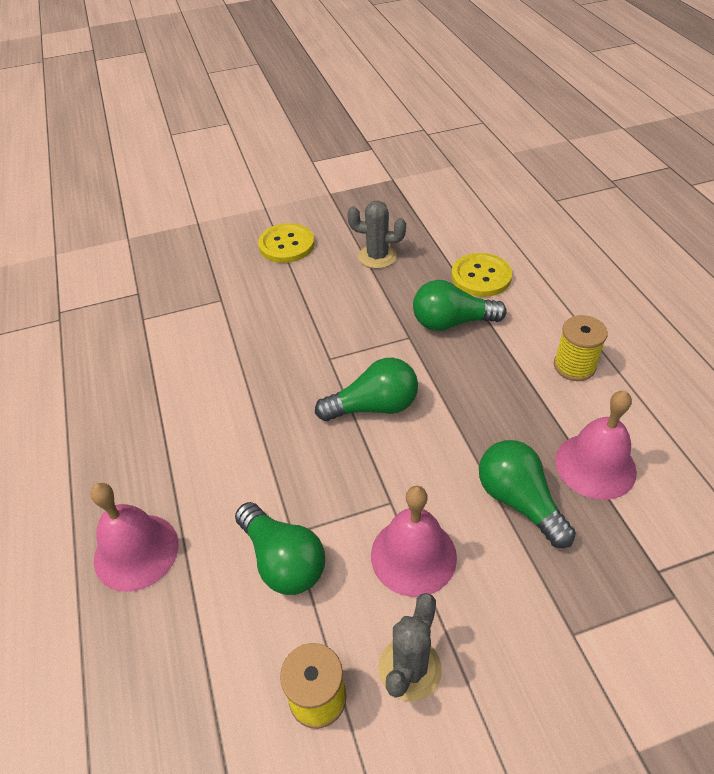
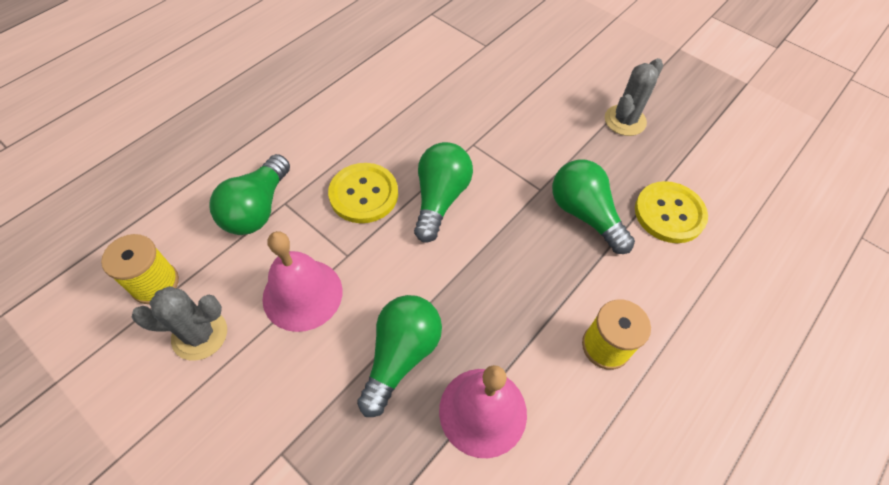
camera: 55 degrees right, 10 degrees up
pink bell [91,483,179,592] -> none
yellow button [258,223,314,263] -> yellow button moved to [328,163,398,223]
green light bulb [315,358,418,421] -> green light bulb turned 120 degrees counterclockwise [414,142,473,242]
grey cactus [347,200,406,269] -> grey cactus turned 60 degrees clockwise [605,58,663,136]

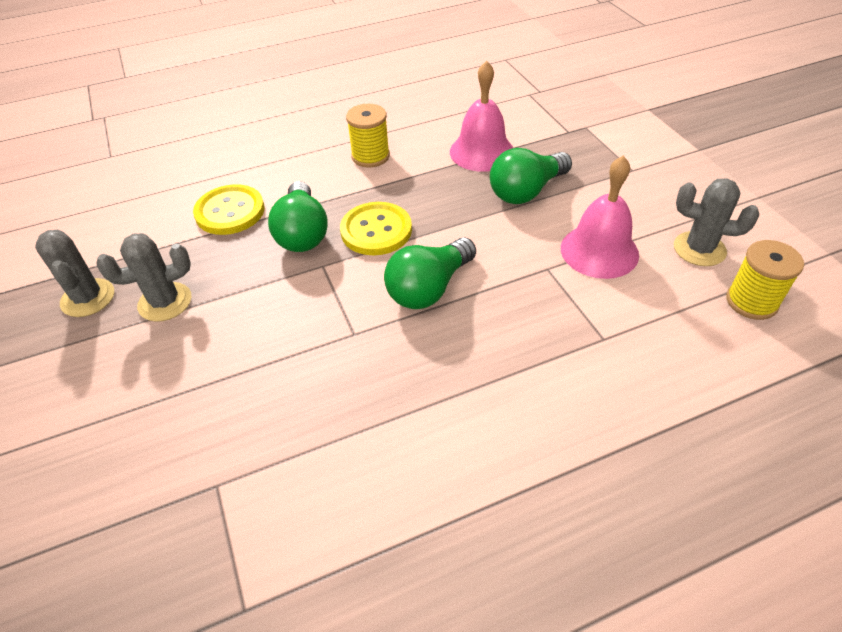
camera: 150 degrees left, 10 degrees down
green light bulb [210,154,290,235] -> none
yellow button [328,163,398,223] -> yellow button moved to [340,202,412,255]
none -> grey cactus [35,230,114,317]

